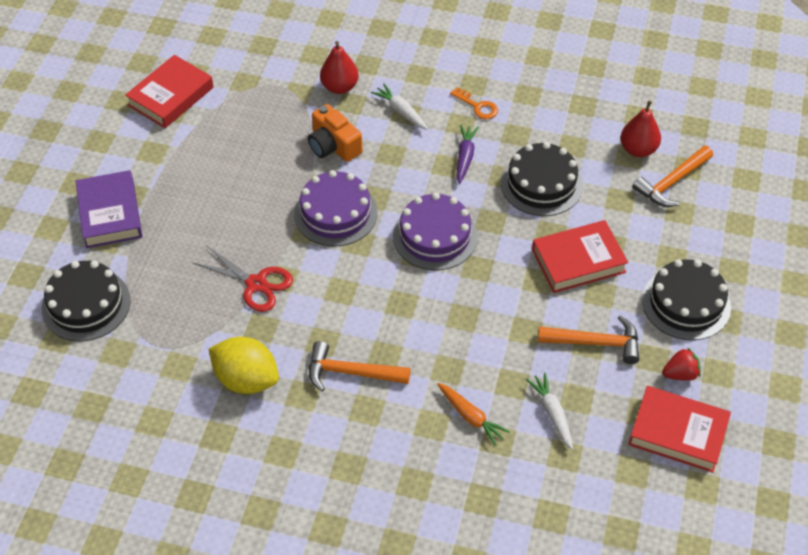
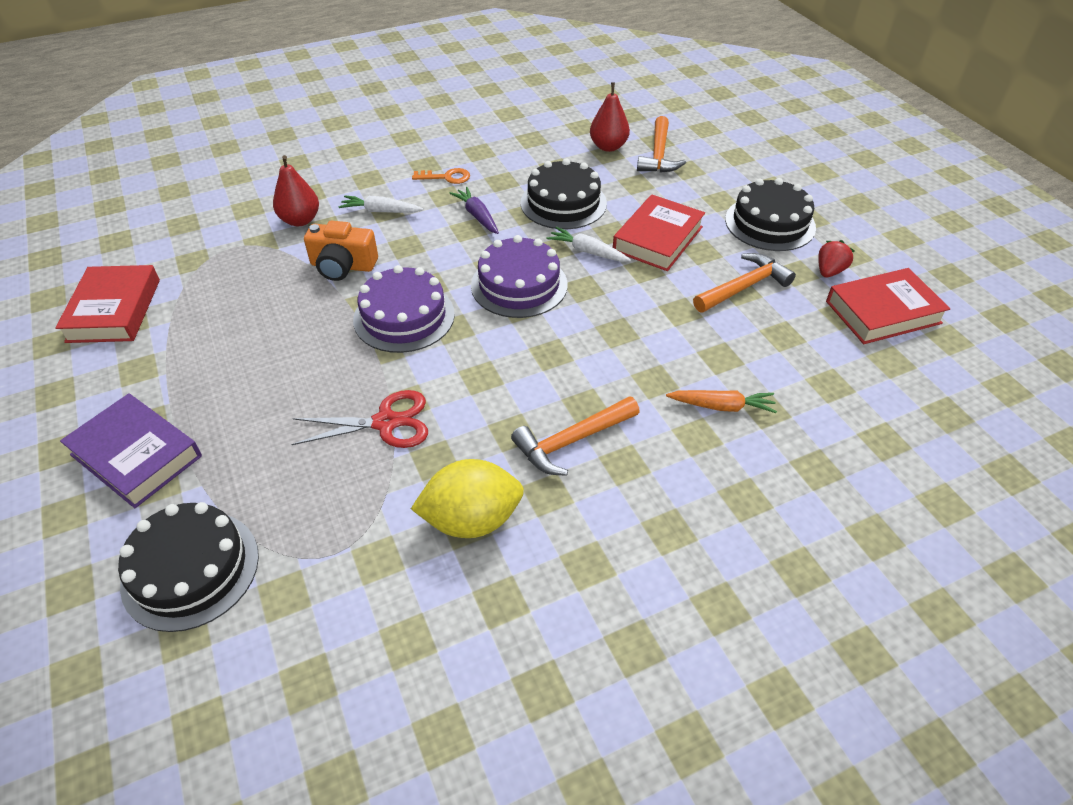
camera: 40 degrees left, 5 degrees down
white carrot [526,373,573,450] -> white carrot moved to [546,227,631,262]

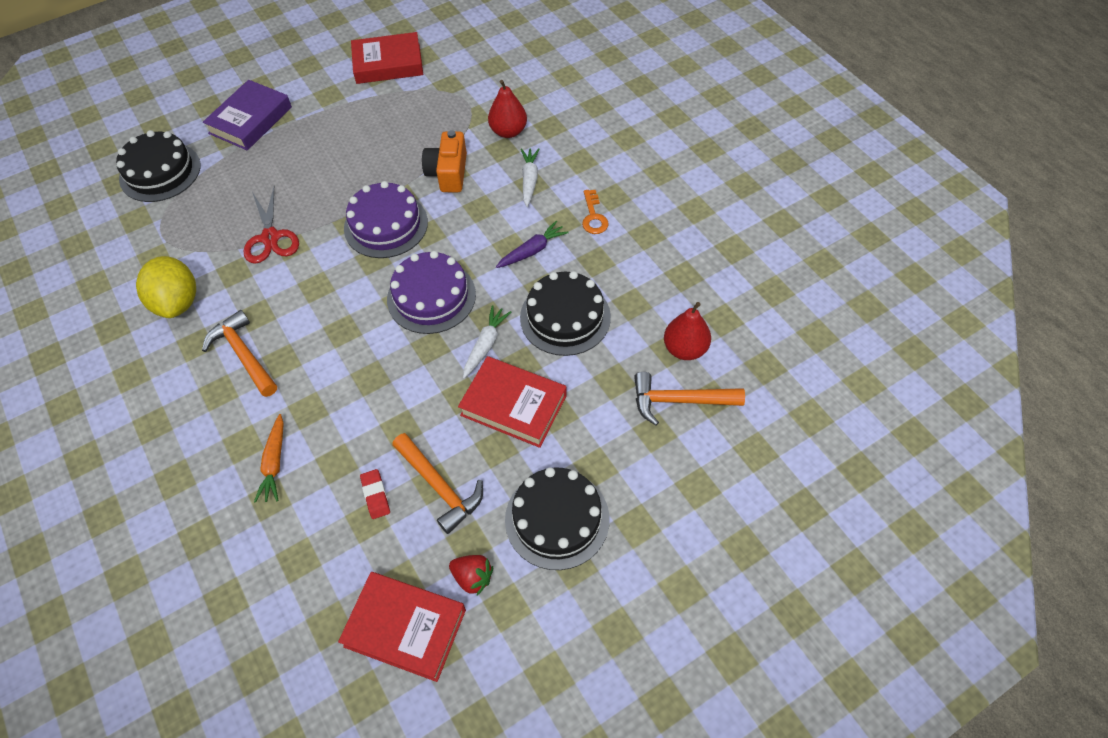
camera: 85 degrees right, 10 degrees up
red book [826,268,950,344] -> red book turned 45 degrees counterclockwise [338,572,466,682]
none -> red eraser [360,469,390,519]

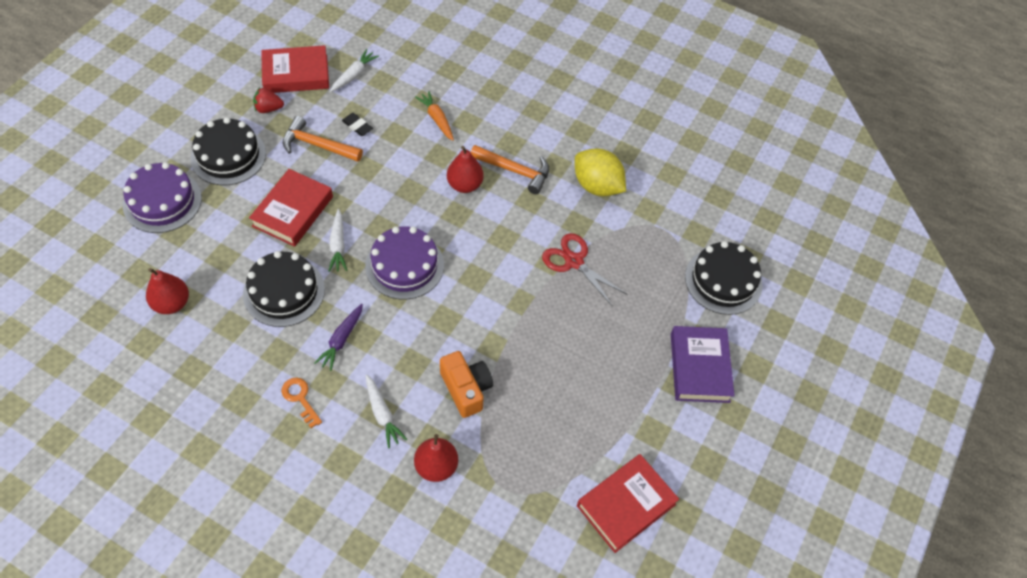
camera: 145 degrees right, 0 degrees up
purple cake [344,181,428,258] -> purple cake moved to [123,162,202,233]
red eraser [360,469,390,519] -> black eraser [342,113,373,136]
red book [458,356,567,448] -> red book turned 60 degrees counterclockwise [249,169,333,247]
orange hammer [634,372,745,425] -> none
none -> white carrot [330,49,379,92]
none -> red pear [447,146,484,193]

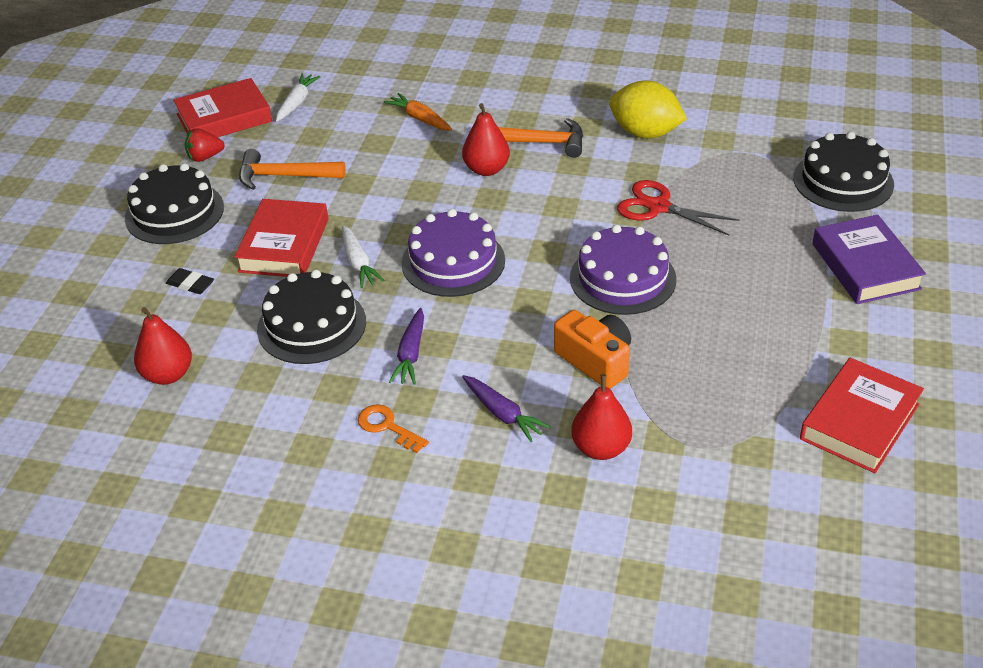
camera: 10 degrees left, 15 degrees down
purple cake [123,162,202,233] -> purple cake moved to [570,225,676,315]
black eraser [342,113,373,136] -> black eraser moved to [166,268,214,294]
white carrot [365,374,407,448] -> purple carrot [462,375,551,442]

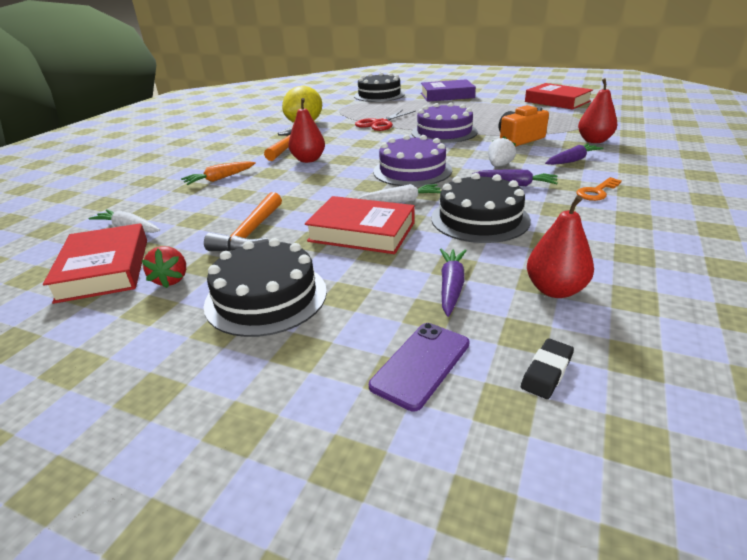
camera: 80 degrees left, 10 degrees down
black eraser [166,268,214,294] -> black eraser moved to [521,338,574,399]
none -> purple phone [369,323,469,411]
none -> purple carrot [440,249,467,317]
none -> white strawberry [488,136,516,167]

